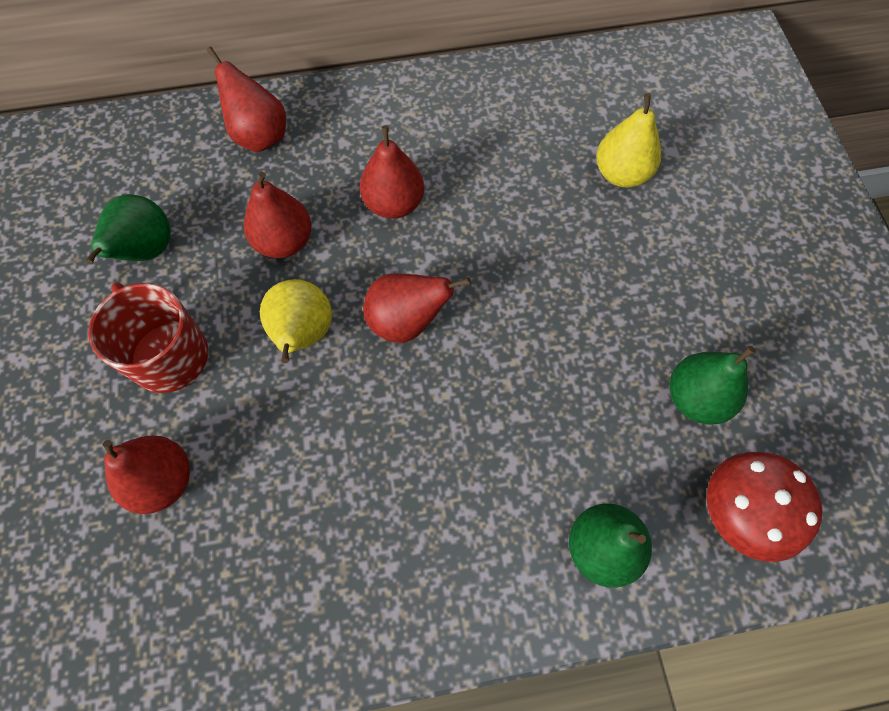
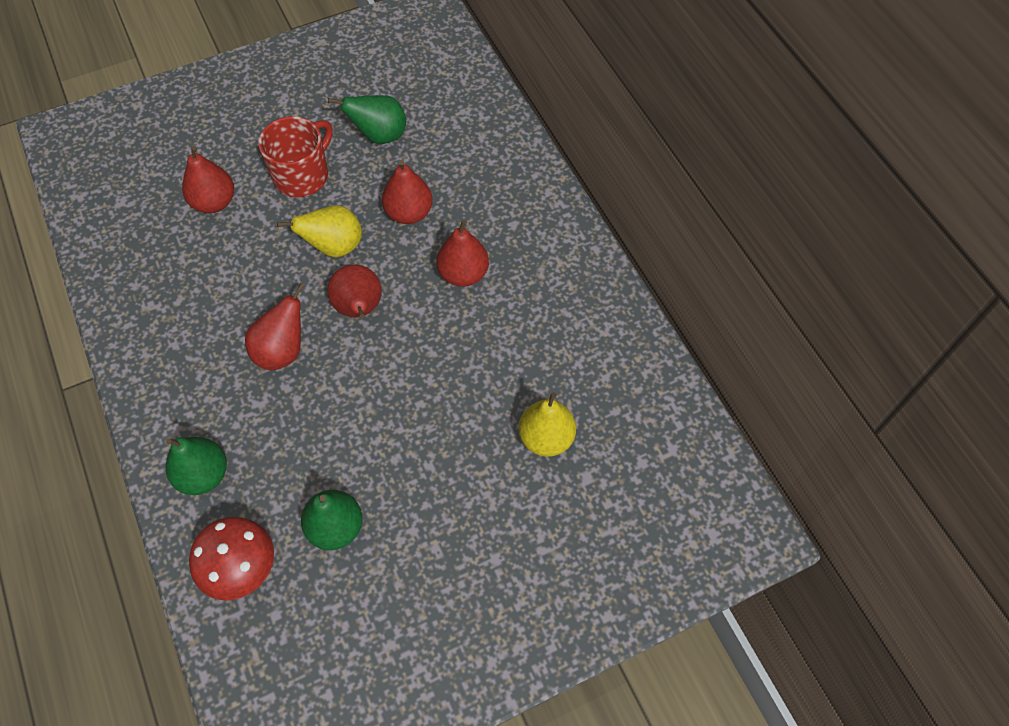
camera: 75 degrees right, 5 degrees down
red pear [207,46,286,152] -> red pear moved to [245,283,305,370]

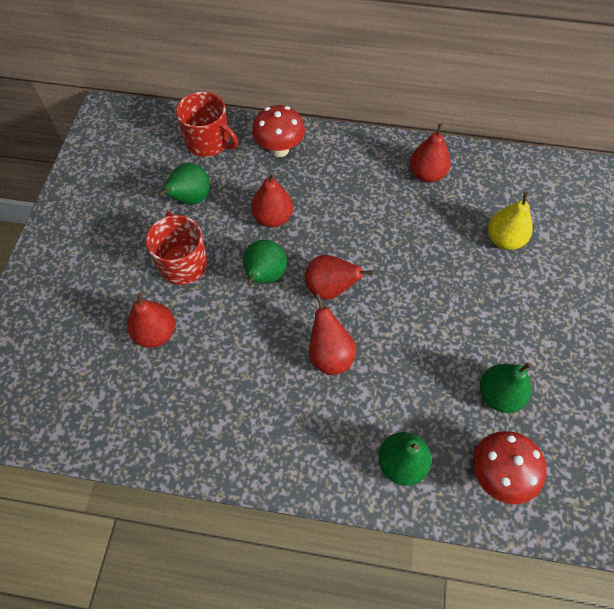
camera: 55 degrees left, 0 degrees up
yellow pear [277,205,362,258] -> green pear [243,240,287,286]
red pear [437,220,489,287] -> red pear moved to [410,123,451,182]
none -> red mug [176,92,238,157]
none -> red mushroom [252,105,305,157]

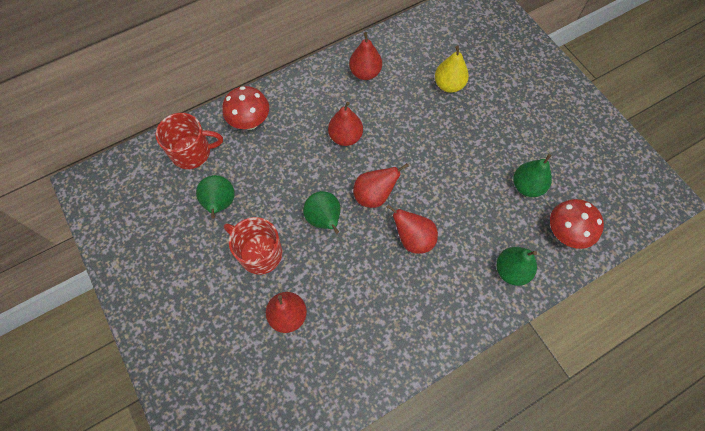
camera: 40 degrees left, 5 degrees up
red pear [251,172,293,227] -> red pear moved to [328,102,363,146]

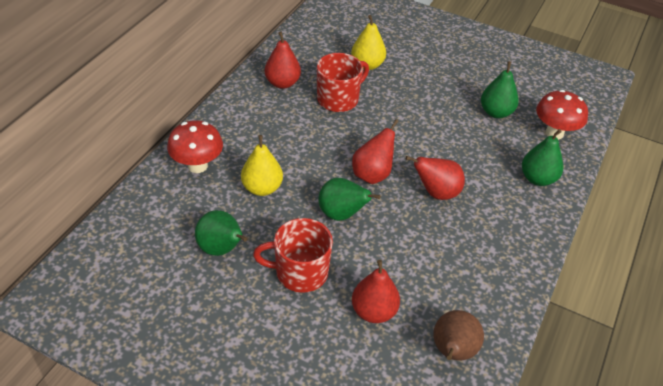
camera: 35 degrees left, 20 degrees down
red mug [155,113,223,169] -> red mug moved to [317,53,369,112]
red pear [328,102,363,146] -> none
none -> yellow pear [241,135,283,196]
none -> brown pear [433,310,484,360]

